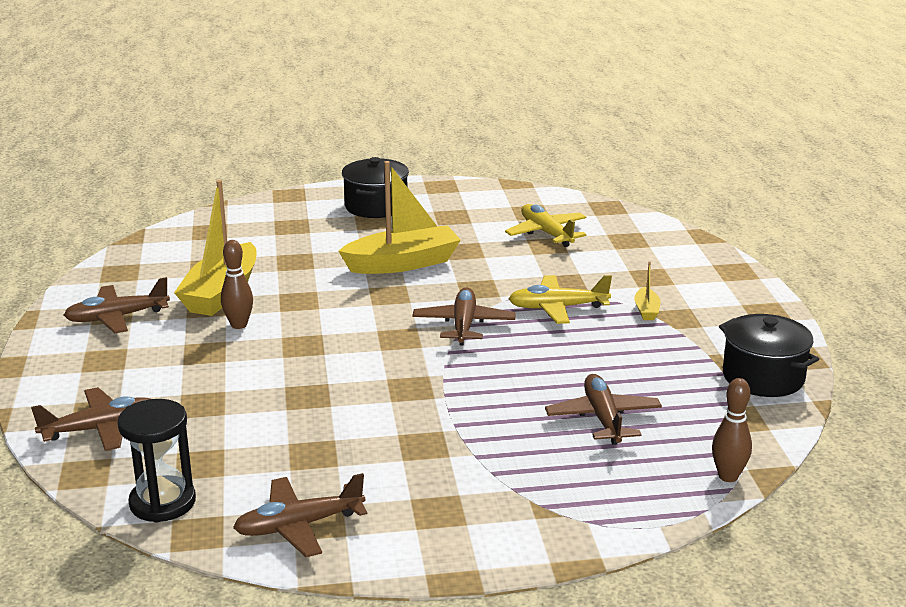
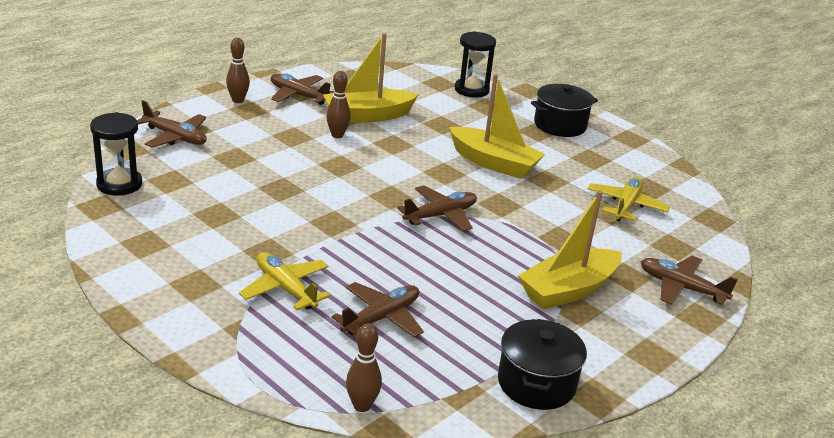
camera: 50 degrees right, 5 degrees up
brown plane [233,473,367,557] -> brown plane moved to [641,256,738,305]
yellow plane [508,275,612,324] -> yellow plane moved to [239,252,330,310]
yellow boat [634,261,661,320] -> yellow boat [518,190,622,310], size x2.32
none -> brown bowling pin [226,38,250,103]
none -> black hourglass [455,31,496,98]

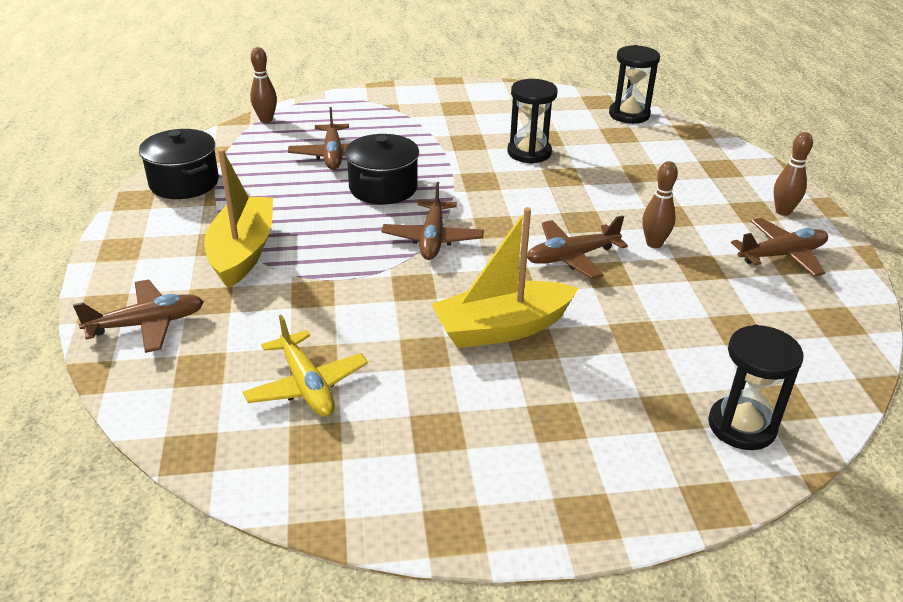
camera: 130 degrees right, 5 degrees up
brown plane [137,100,207,148] -> brown plane moved to [527,216,628,279]
yellow plane [239,252,330,310] -> none
yellow boat [323,33,418,123] -> none
black pot [531,84,598,137] -> black pot moved to [345,134,419,205]
none -> black hourglass [507,79,558,164]

